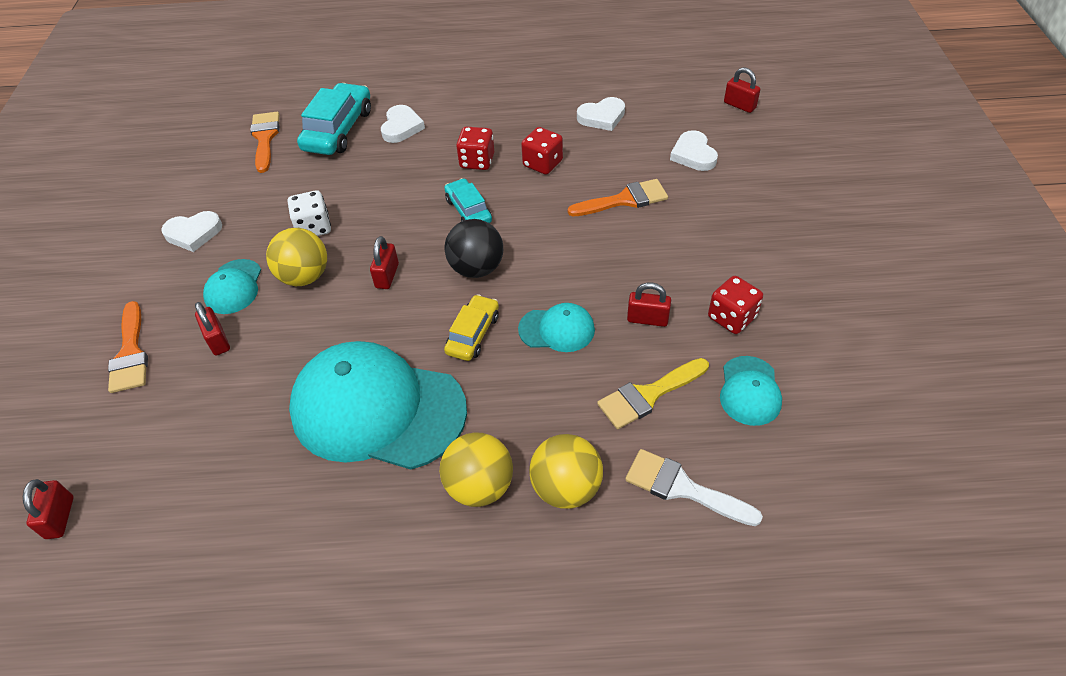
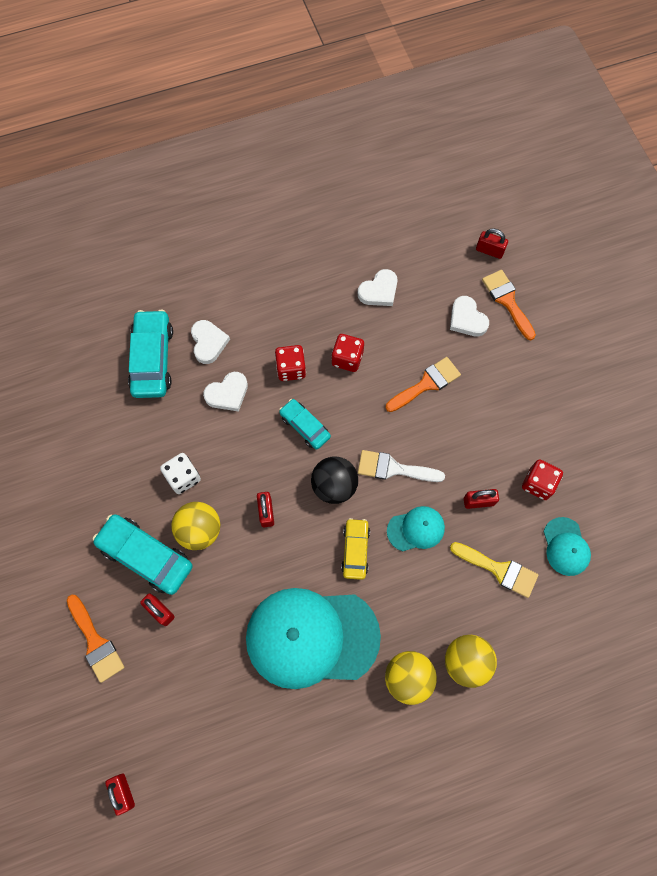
camera: 20 degrees left, 20 degrees up
white heart [161,211,222,252] -> white heart moved to [203,372,248,412]
turquoise cap [203,259,261,314] -> turquoise car [93,514,193,595]
orange brush [250,112,280,173] -> orange brush moved to [482,270,536,340]
yellow brush [597,358,709,429] -> yellow brush turned 105 degrees counterclockwise [450,542,538,598]
white brush [625,449,763,526] -> white brush moved to [358,450,445,482]

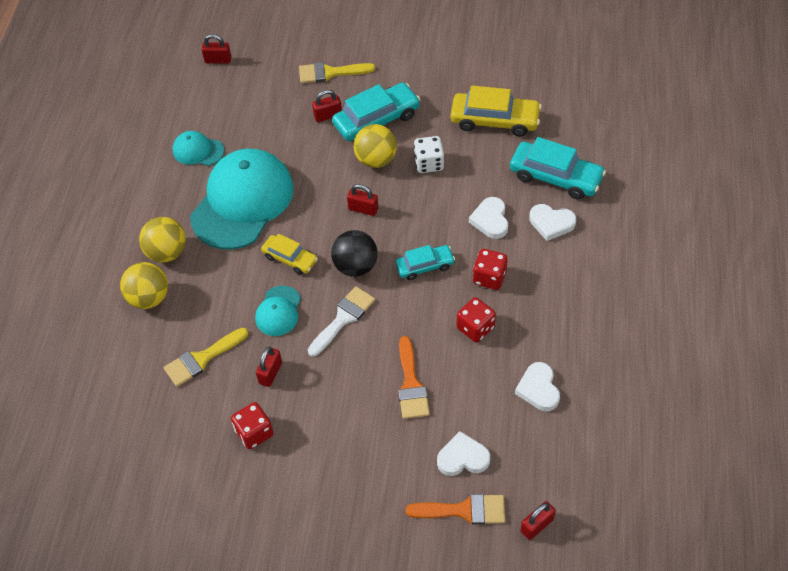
camera: 120 degrees right, 15 degrees down
orange brush [67,595,124,683] -> yellow brush [299,62,375,83]
turquoise cap [543,517,591,576] -> turquoise cap moved to [173,131,224,166]
none -> yellow car [451,86,542,137]

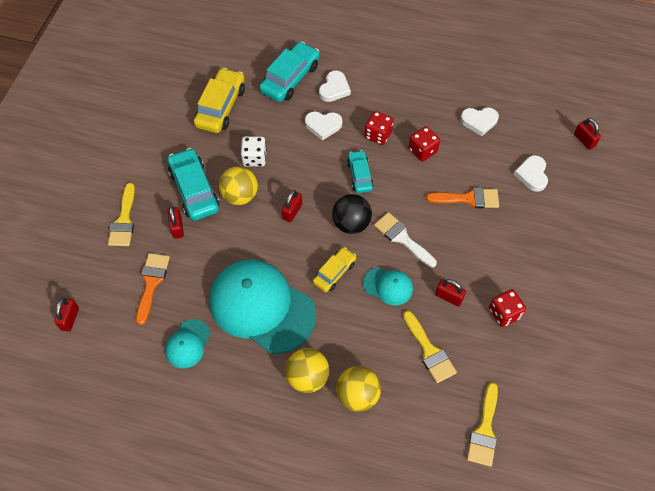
camera: 85 degrees left, 5 degrees up
orange brush [405,494,505,525] -> orange brush moved to [136,253,170,325]
none -> yellow brush [467,383,498,467]

